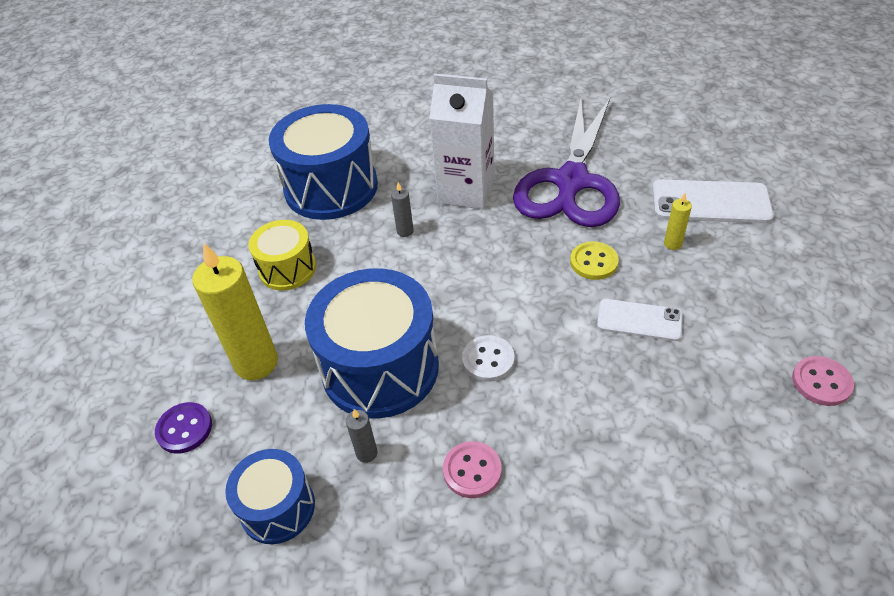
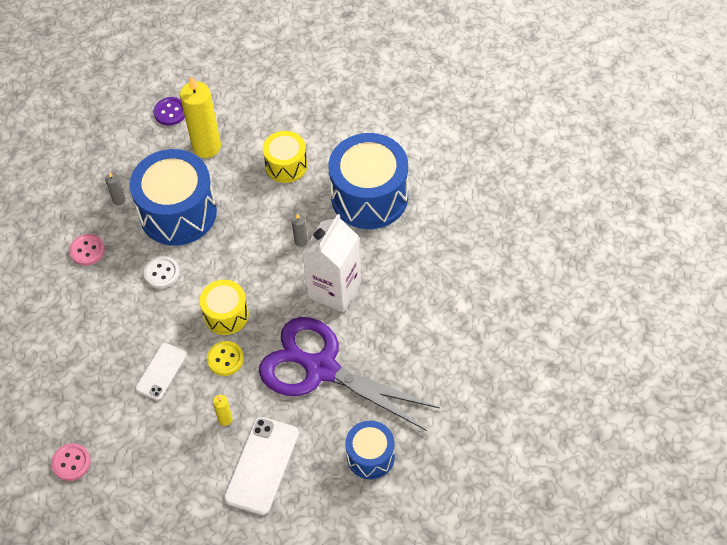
camera: 100 degrees right, 10 degrees up
blue drum [225,449,315,544] -> blue drum moved to [345,421,395,479]
none -> yellow drum [200,280,249,335]

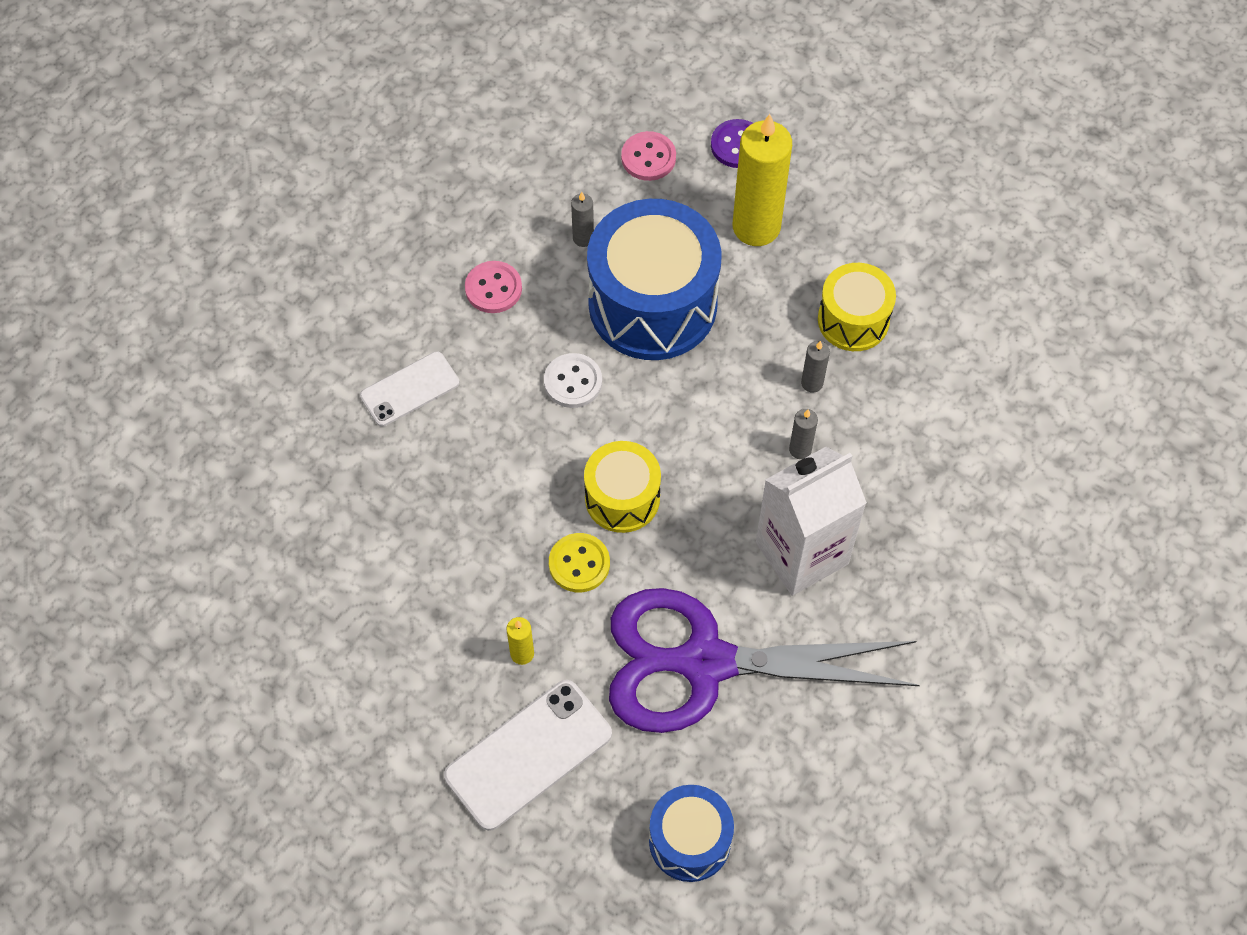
camera: 30 degrees right, 5 degrees up
pink button [51,443,91,481] -> pink button moved to [621,131,676,181]
white phone [135,343,187,400] -> white phone moved to [360,352,459,426]
purple scissors [259,317,440,431] -> purple scissors turned 60 degrees counterclockwise [609,588,920,733]
blue drum [328,133,408,229] -> none
none -> grey candle [801,341,830,393]

